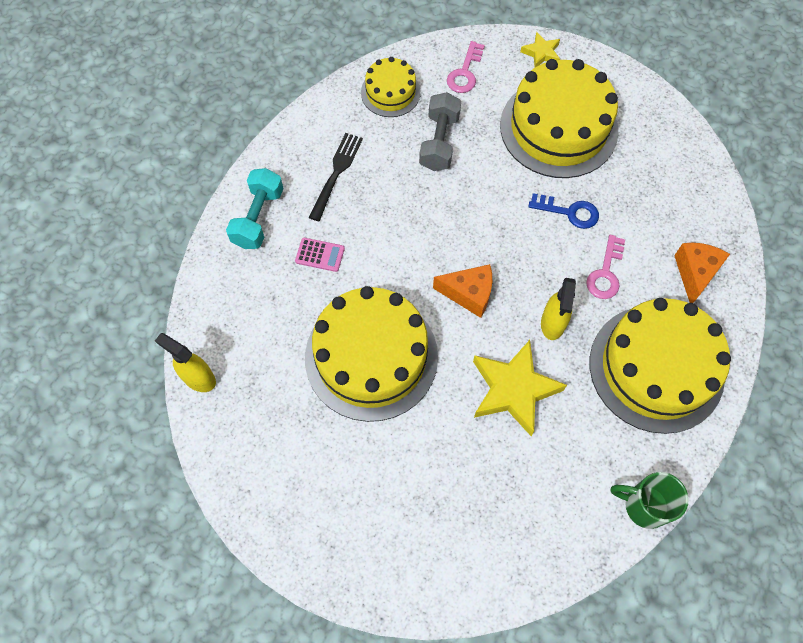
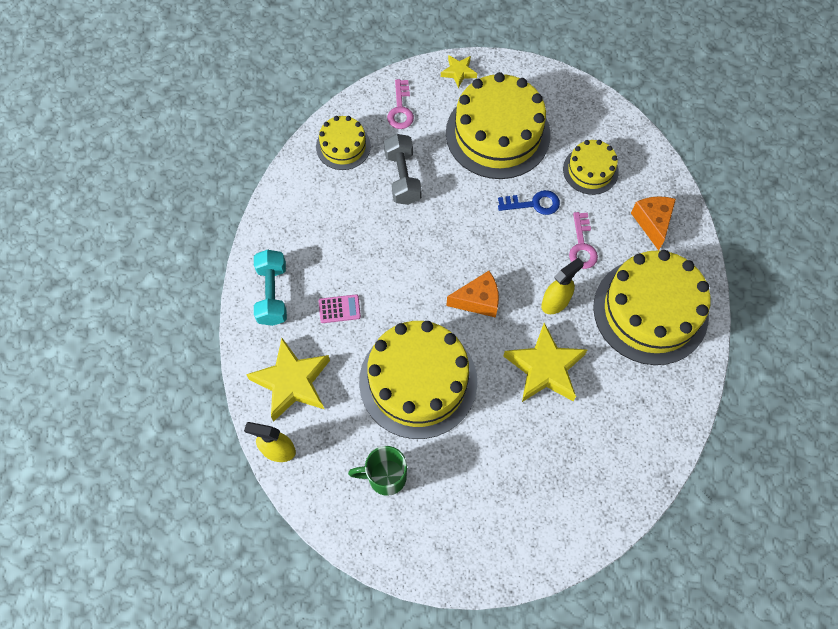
camera: 20 degrees left, 0 degrees up
black fork [309,133,363,221] -> none
yellow spray bottle [541,278,576,340] -> yellow spray bottle turned 120 degrees counterclockwise [541,258,584,314]
green mug [611,472,689,529] -> green mug moved to [348,446,407,496]
none -> yellow star [246,338,330,422]
none -> yellow cake [563,140,619,195]

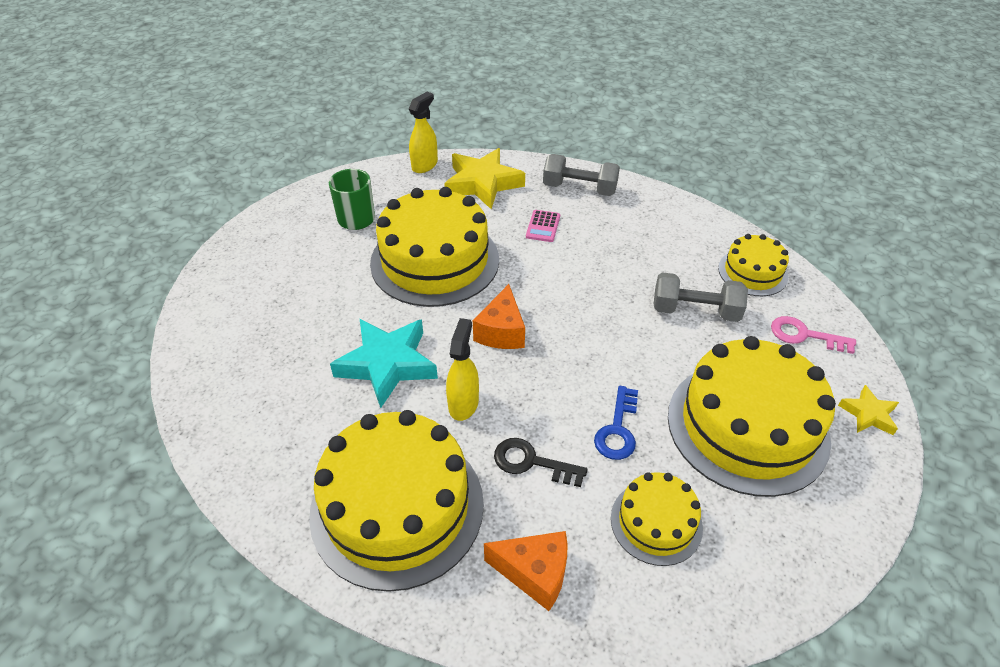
camera: 110 degrees right, 20 degrees down
turquoise dumbbell [254,250,287,326] -> grey dumbbell [543,154,620,196]
yellow star [503,323,588,402] -> turquoise star [330,319,438,408]
yellow spray bottle [541,258,584,314] -> yellow spray bottle turned 150 degrees counterclockwise [446,318,479,421]
pink key [569,212,598,269] -> black key [494,438,588,487]

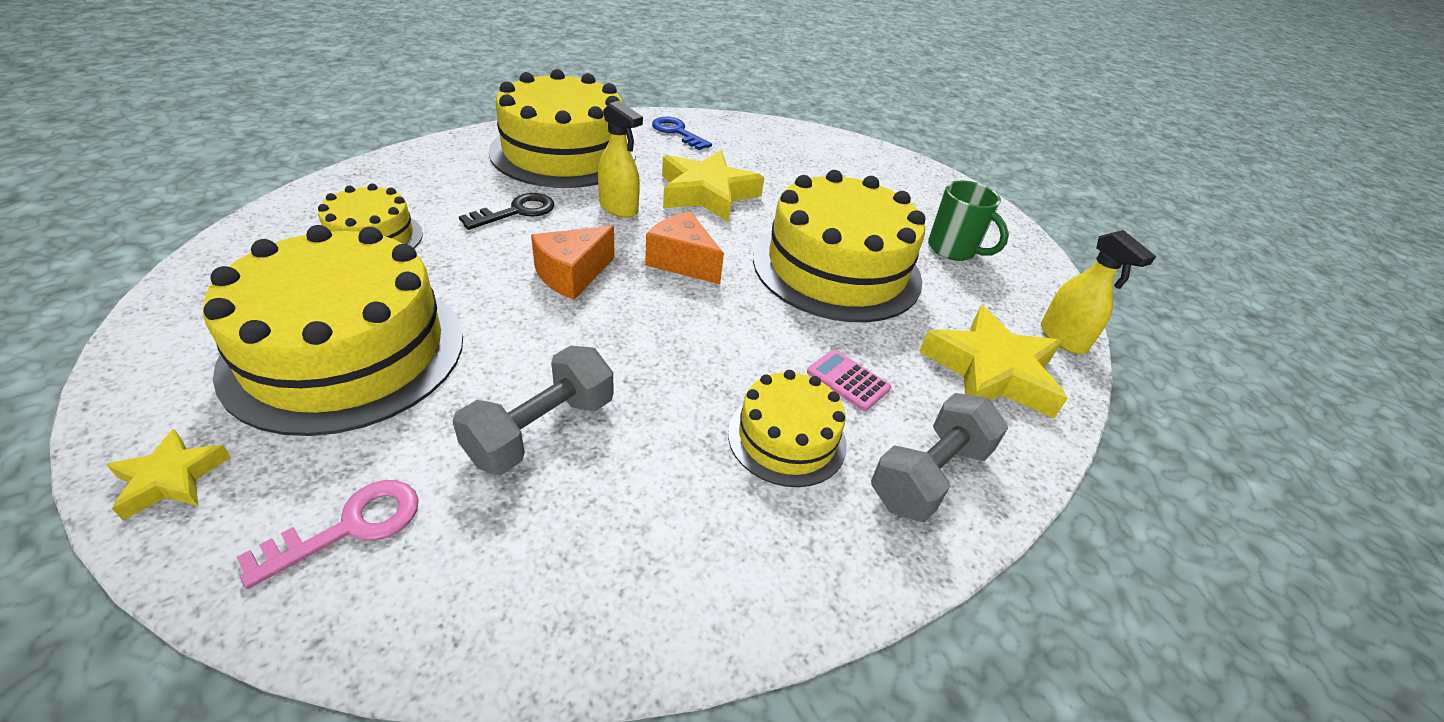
camera: 115 degrees right, 5 degrees down
turquoise star [330,319,438,408] -> yellow star [662,150,764,222]
orange cheese [484,531,568,611] -> orange cheese moved to [531,226,614,300]
blue key [594,386,638,460] -> blue key moved to [652,117,712,150]
yellow cake [718,234,789,296] -> yellow cake moved to [728,370,847,487]

